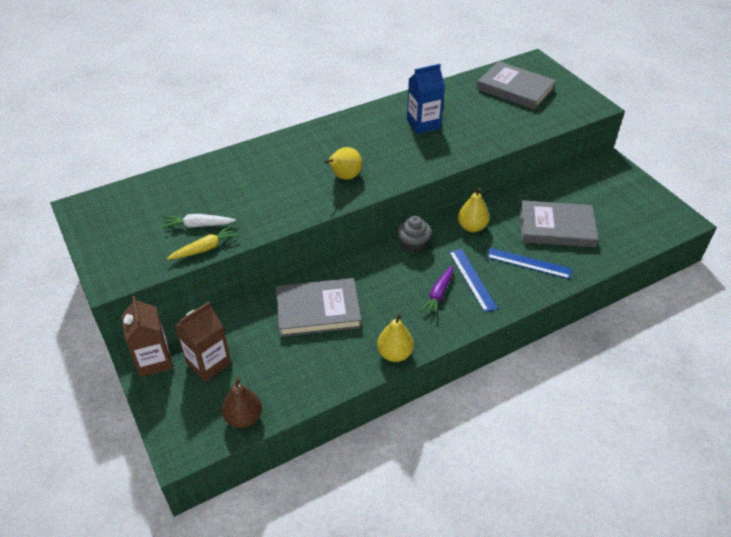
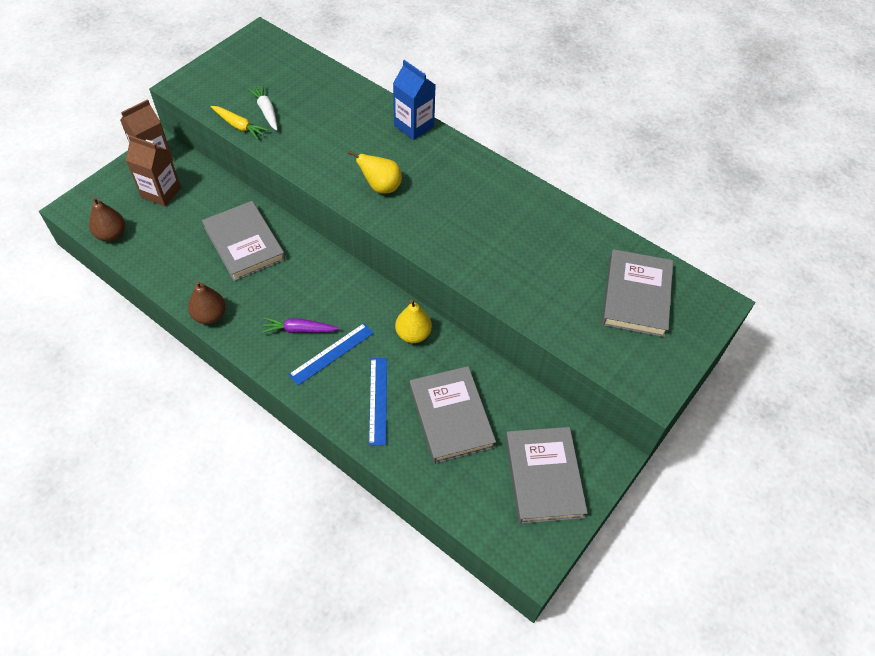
camera: 65 degrees right, 10 degrees up
yellow pear [377,313,414,362] -> brown pear [188,280,226,324]
grey cupcake [397,216,431,254] -> none
blue carton [407,64,445,134] -> blue carton moved to [393,60,436,140]
none -> grey book [506,427,588,524]

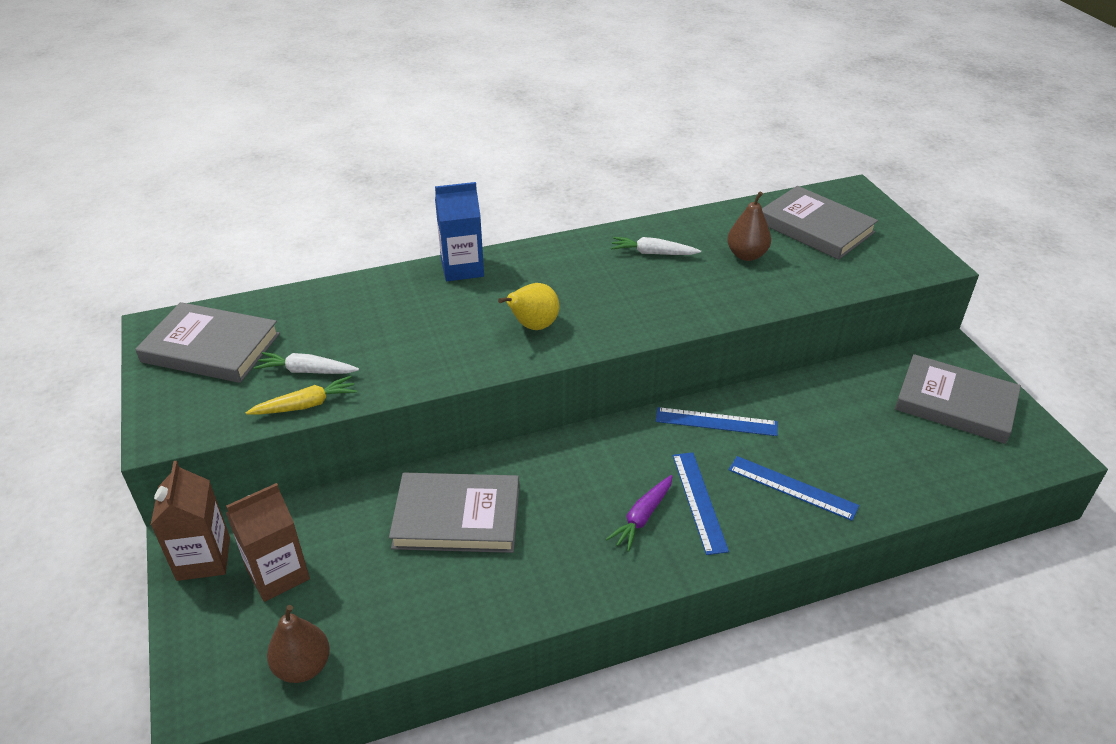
camera: 55 degrees left, 15 degrees down
brown pear [188,280,226,324] -> brown pear moved to [727,191,771,261]
yellow pear [395,299,432,343] -> blue ruler [656,407,778,436]
grey book [410,366,496,464] -> grey book moved to [135,302,280,383]
none -> white carrot [611,237,701,255]

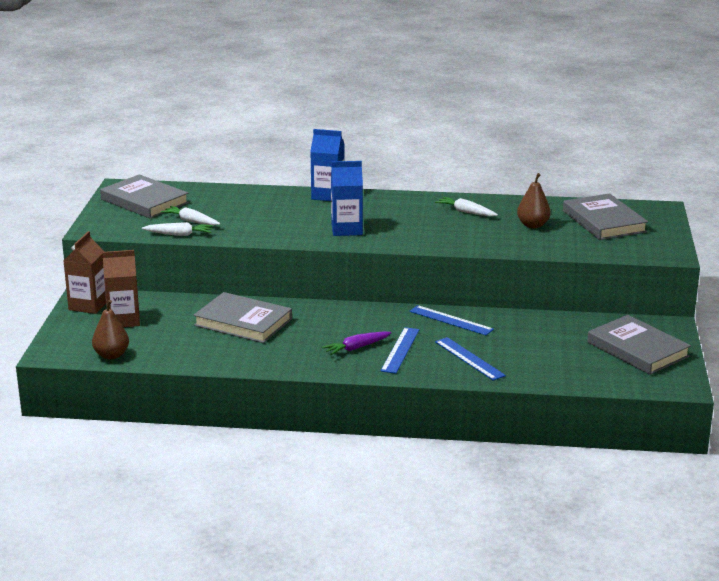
camera: 25 degrees right, 15 degrees down
yellow carrot [245,376,357,415] -> white carrot [142,222,213,236]
yellow pear [498,283,559,330] -> blue carton [331,161,363,236]

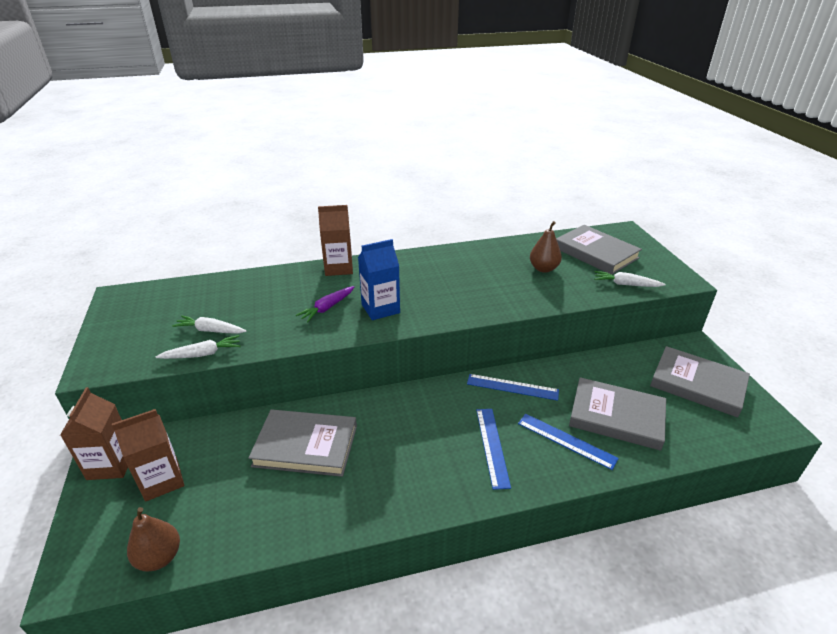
camera: 20 degrees left, 10 degrees up
grey book [100,174,189,219] -> grey book moved to [569,377,666,451]
blue carton [310,129,345,201] -> brown carton [318,205,353,276]
purple carrot [322,331,391,355] -> purple carrot moved to [296,286,354,322]
white carrot [435,197,498,216] -> white carrot moved to [594,271,666,287]

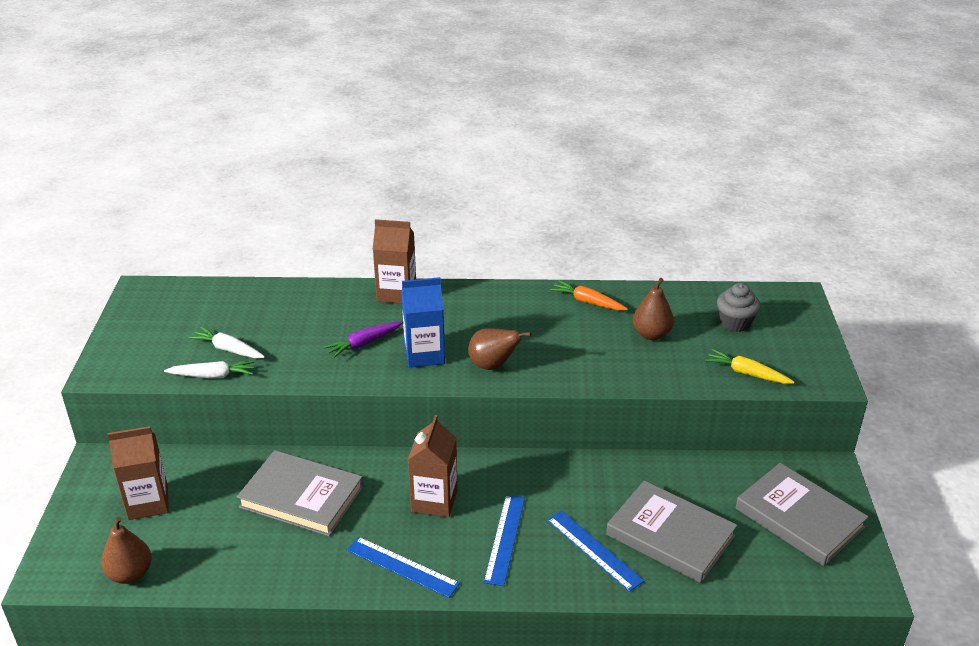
camera: 15 degrees right, 0 degrees up
brown carton [60,387,128,480] -> brown carton moved to [408,415,458,517]
blue ruler [467,374,559,401] -> blue ruler moved to [347,537,460,598]
grey book [556,225,642,275] -> grey cupcake [717,283,760,332]
white carrot [594,271,666,287] -> yellow carrot [705,349,794,384]
none -> brown pear [468,328,532,370]
none -> orange carrot [550,280,628,311]

